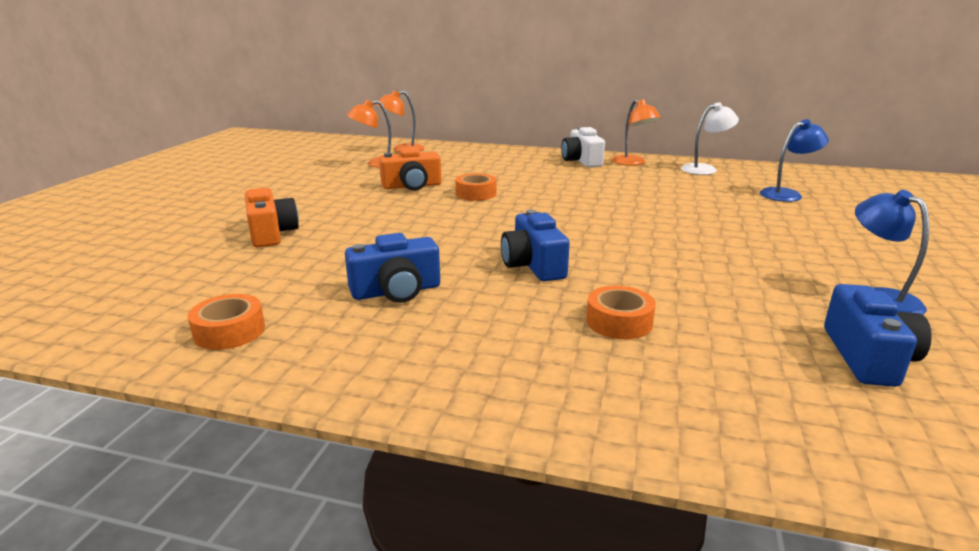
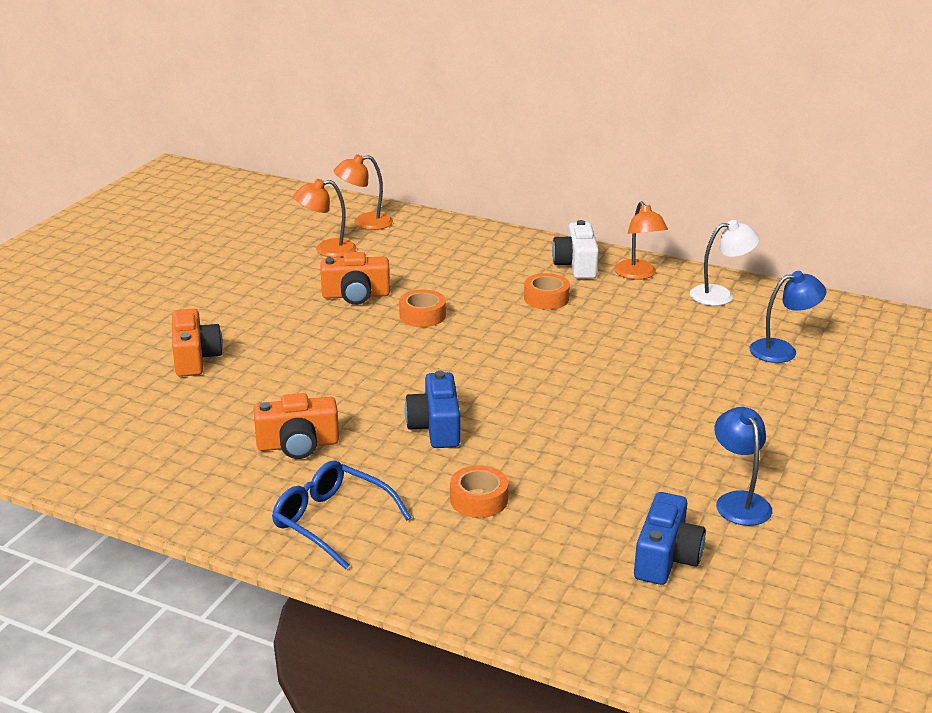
camera: 10 degrees right, 5 degrees up
orange tape [188,294,265,350] -> orange tape moved to [524,273,570,310]
blue camera [345,233,440,303] -> orange camera [253,393,339,459]
none -> blue glasses [272,461,411,570]

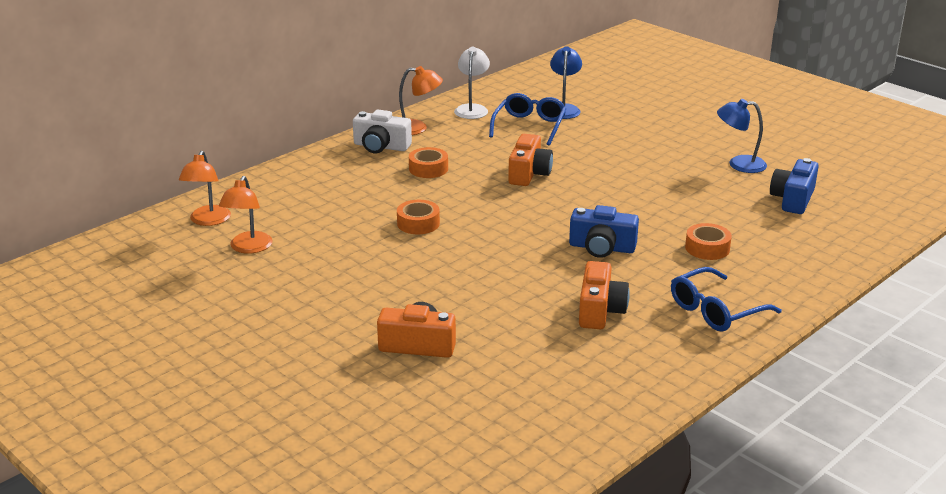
camera: 70 degrees left, 0 degrees up
orange camera [321,252,390,305] -> orange camera moved to [508,134,553,186]
blue camera [634,492,706,585] -> blue camera turned 105 degrees counterclockwise [770,158,819,214]
none -> blue glasses [489,93,567,146]

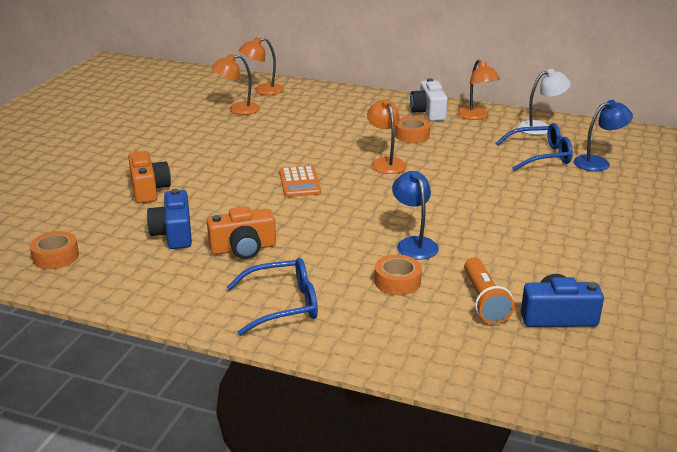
camera: 65 degrees right, 0 degrees up
orange tape [397,200,440,234] -> orange tape moved to [30,231,79,269]
orange camera [508,134,553,186] -> none
blue camera [569,205,639,258] -> blue camera moved to [147,189,192,249]
blue glasses [671,267,782,331] -> blue glasses turned 135 degrees clockwise [227,258,318,336]
blue lamp [717,99,767,173] -> blue lamp moved to [392,171,439,260]
none -> orange calculator [279,166,321,197]
none -> orange lamp [367,99,407,174]
none -> orange flashlight [464,258,515,324]

